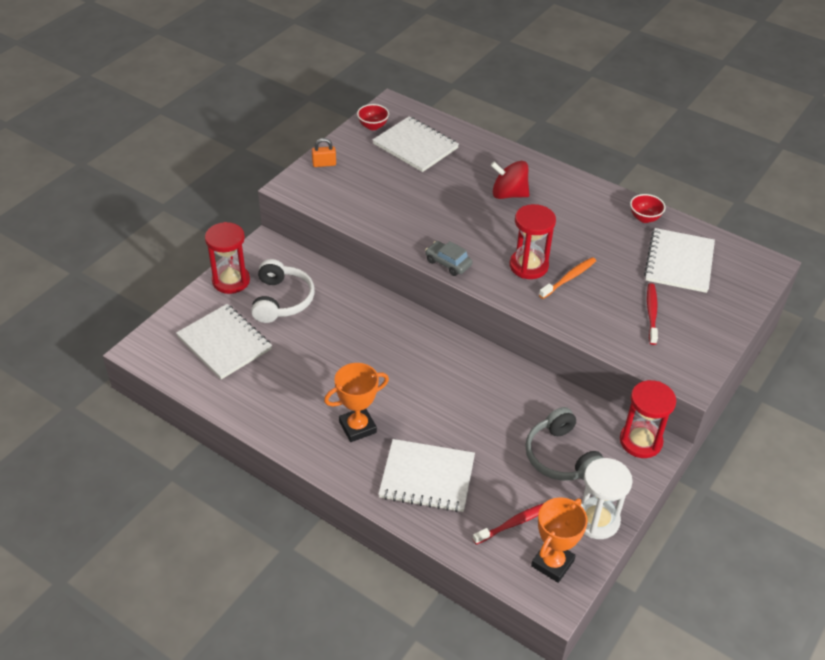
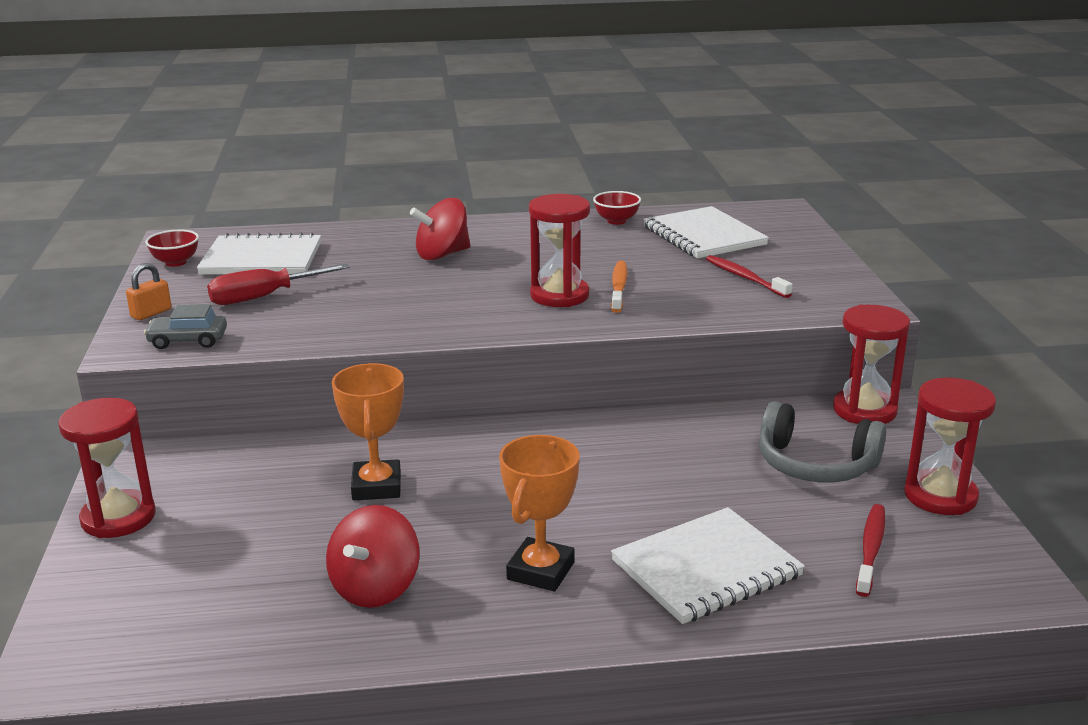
camera: 40 degrees left, 20 degrees down
white notebook [176,304,272,379] -> none
white headphones [251,259,315,323] -> none
grey car [425,241,473,276] -> grey car moved to [144,304,227,349]
orange trophy [531,497,588,583] -> orange trophy moved to [332,363,404,500]
white hourglass [581,458,633,539] -> red hourglass [904,378,996,515]
none -> red screwdriver [207,263,350,305]
none -> red spinning top [326,505,420,608]

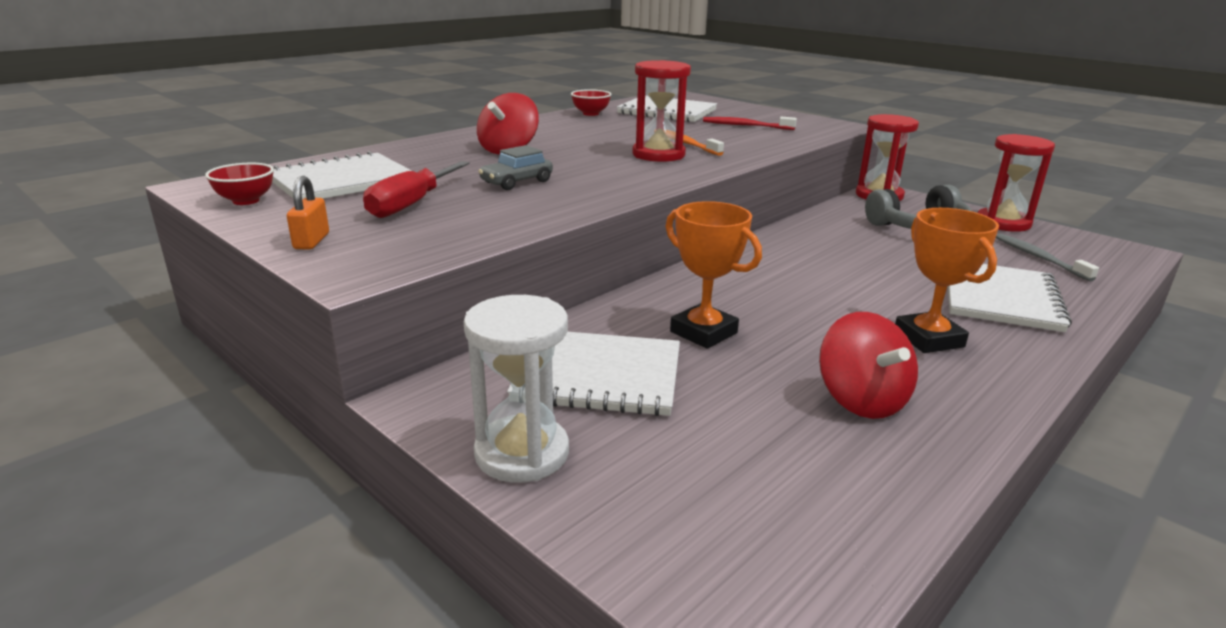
camera: 40 degrees left, 0 degrees up
red hourglass [58,398,156,538] -> white hourglass [464,295,569,483]
grey car [144,304,227,349] -> grey car moved to [478,145,553,190]
red toothbrush [856,504,885,597] -> grey toothbrush [996,234,1099,281]
none -> white notebook [507,332,680,416]

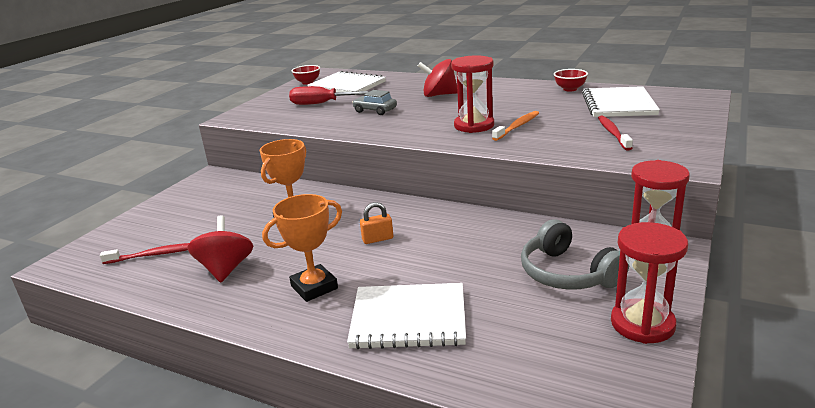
camera: 75 degrees right, 0 degrees up
orange padlock [287,176,329,250] -> orange padlock moved to [360,202,393,244]
white hourglass [464,295,569,483] -> none
white notebook [507,332,680,416] -> none
red spinning top [819,312,918,419] -> red spinning top turned 120 degrees clockwise [187,216,253,282]
grey toothbrush [996,234,1099,281] -> none
none -> red toothbrush [100,243,189,264]

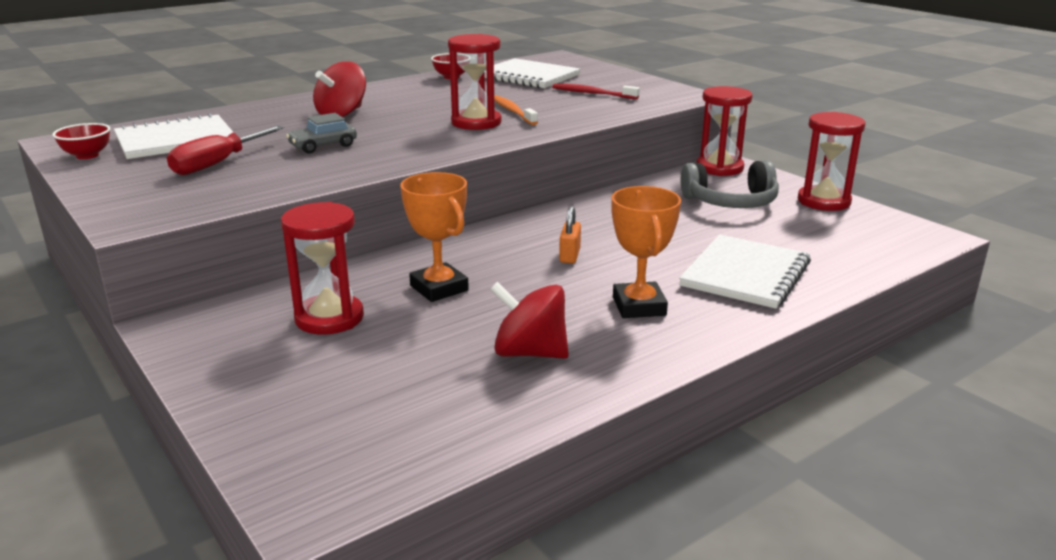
camera: 65 degrees left, 0 degrees up
red toothbrush [100,243,189,264] -> none
none -> red hourglass [281,202,364,334]

